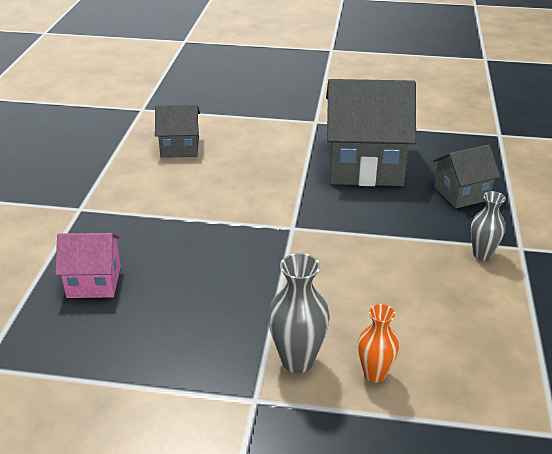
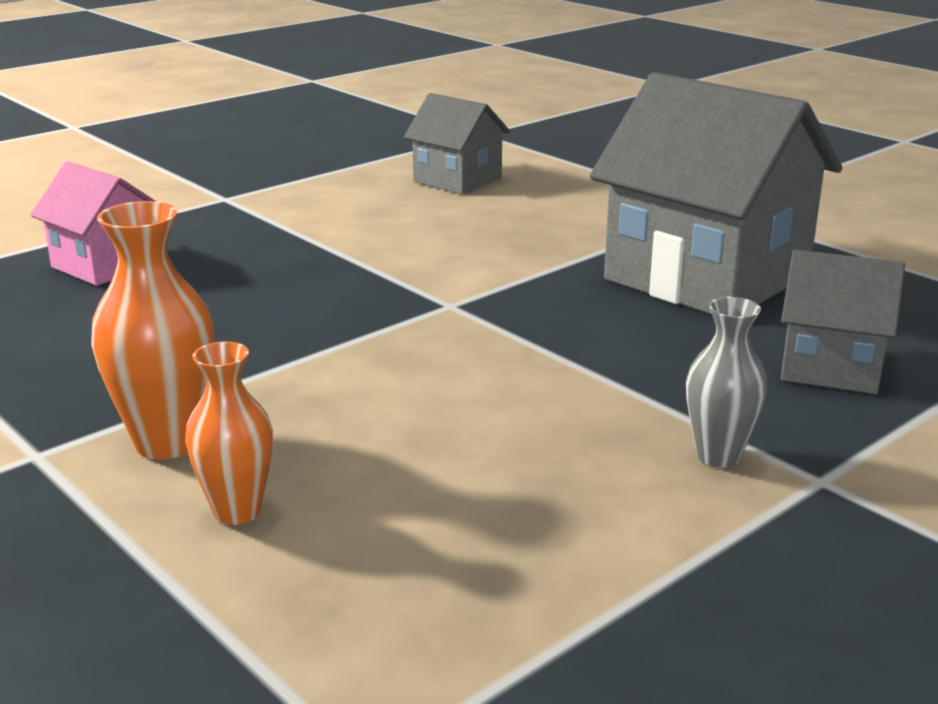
camera: 40 degrees right, 10 degrees down
grey vase [268,253,330,373] -> orange vase [91,201,214,459]

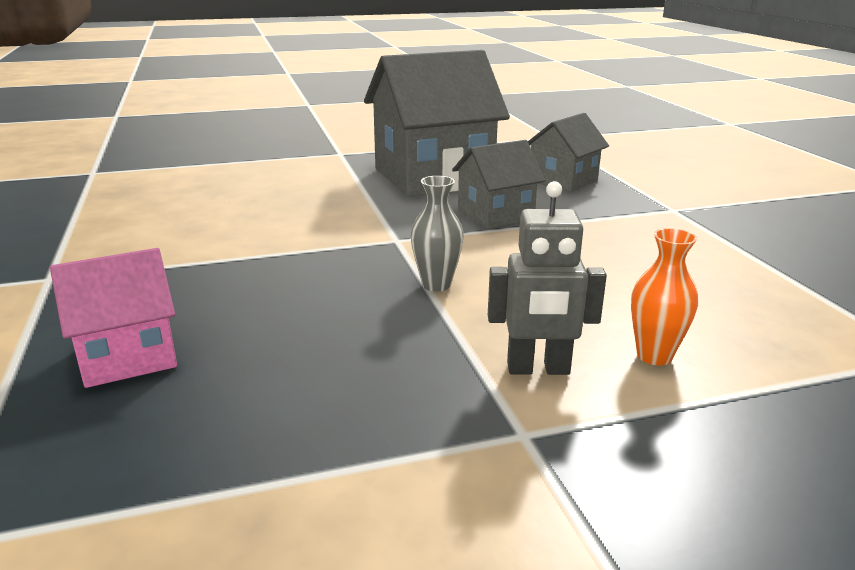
camera: 65 degrees left, 0 degrees up
orange vase [91,201,214,459] -> grey robot [488,181,607,375]
grey house [404,93,510,194] -> grey house moved to [452,140,545,229]
grey vase [686,297,767,468] -> grey vase moved to [411,176,464,291]

